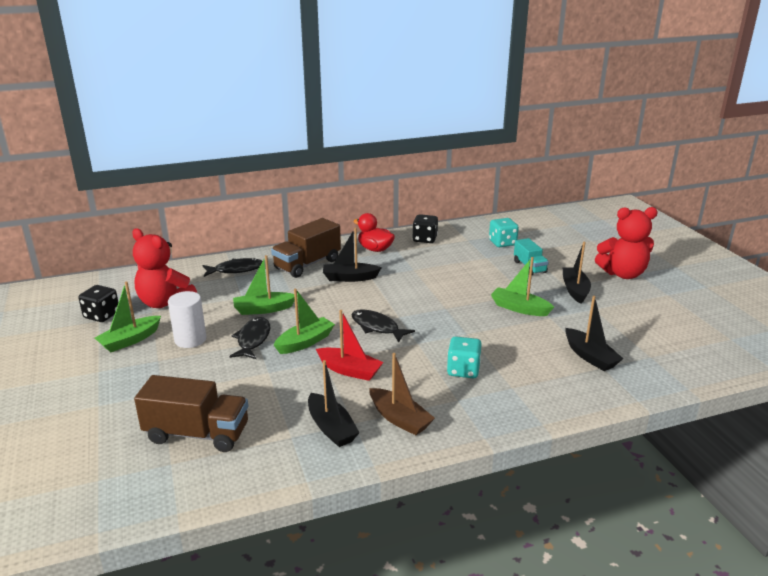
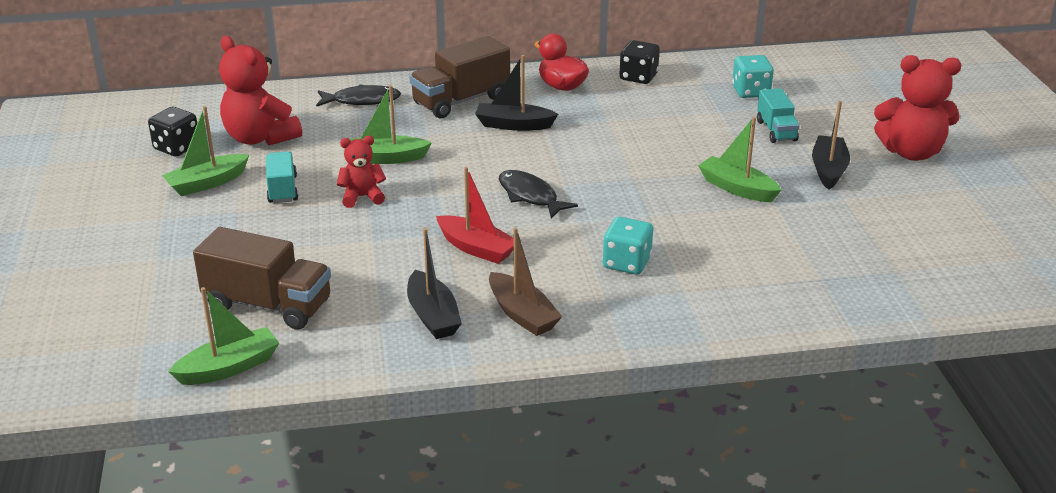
camera: 10 degrees right, 5 degrees up
white cylinder [168,291,206,348] -> turquoise truck [266,151,298,203]
black fish [229,317,270,359] -> red teddy bear [337,136,386,208]
green boat [274,289,335,354] -> green boat moved to [168,287,279,385]
black boat [565,296,624,371] -> none

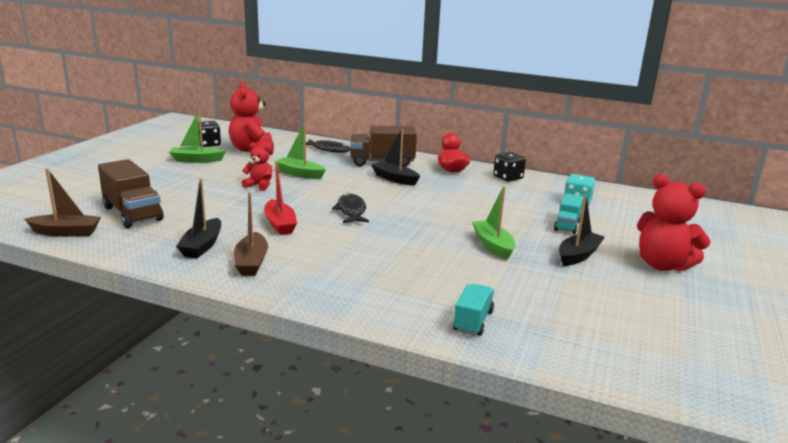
camera: 30 degrees right, 10 degrees down
green boat [168,287,279,385] -> brown boat [25,168,101,237]
turquoise truck [266,151,298,203] -> turquoise truck moved to [453,284,494,336]
turquoise dice [603,217,653,275] -> none

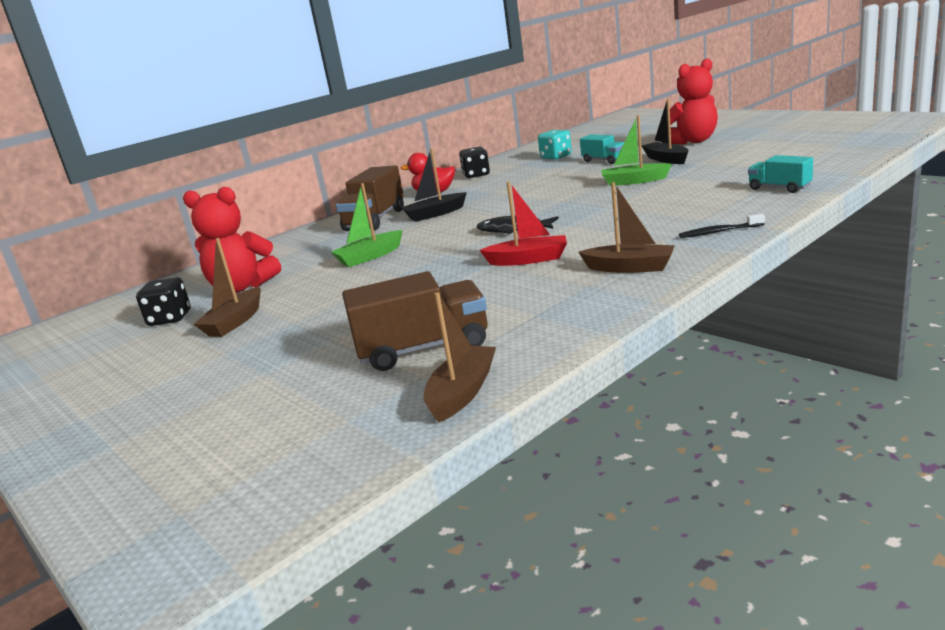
camera: 60 degrees left, 0 degrees up
green boat [169,110,226,163] -> brown boat [194,238,261,337]
black boat [176,178,221,258] -> none
red teddy bear [242,142,272,191] -> none
black fish [306,139,350,153] -> none
none -> black toothbrush [679,214,765,238]

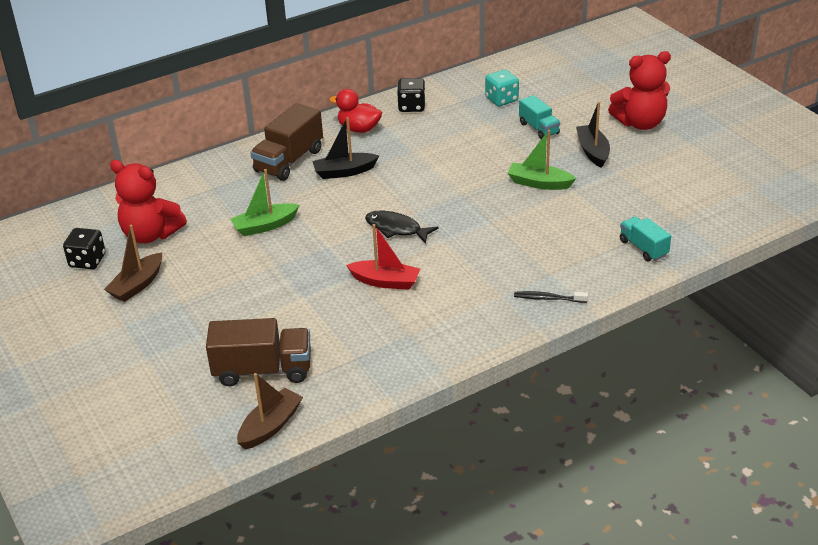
camera: 10 degrees right, 15 degrees up
brown boat [579,182,675,273] -> none

